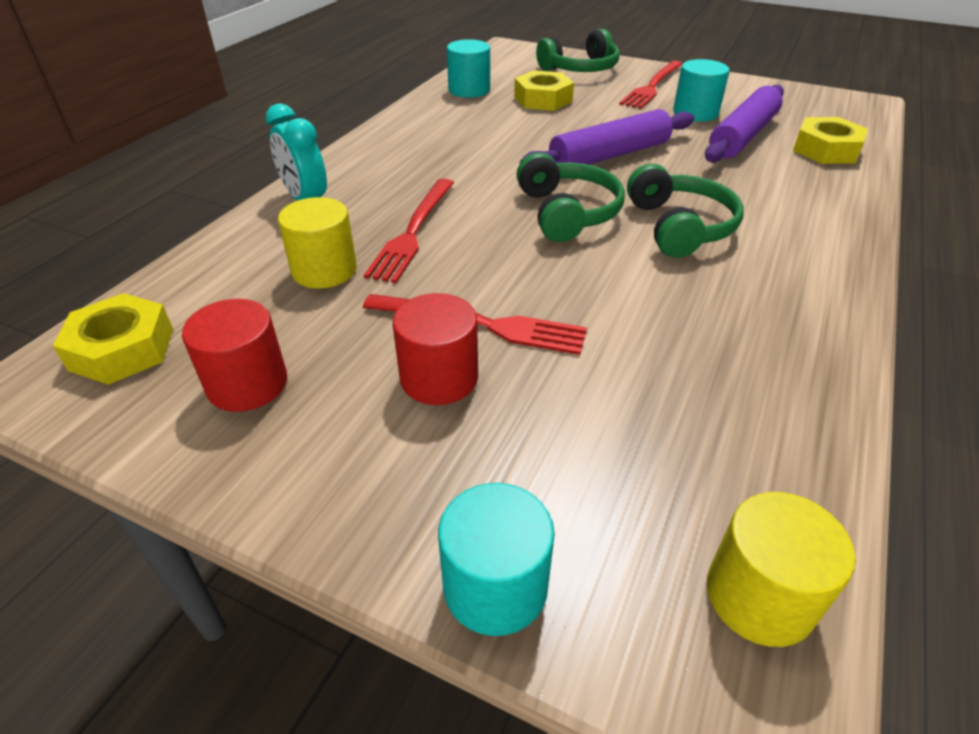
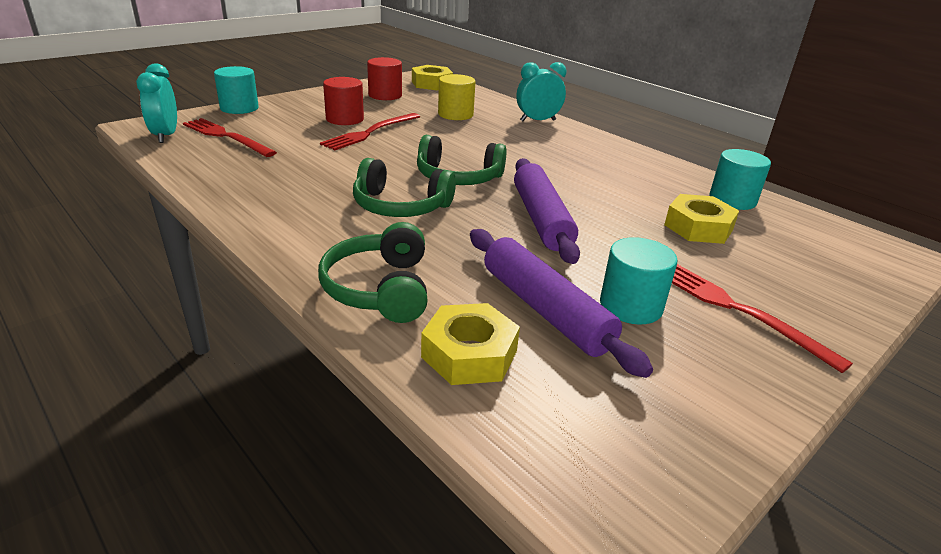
camera: 110 degrees right, 10 degrees down
red fork [364,178,454,283] -> red fork moved to [183,118,277,157]
green headphones [536,29,620,72] -> green headphones moved to [318,222,427,323]
yellow cylinder [707,492,856,647] -> turquoise clock [136,63,177,143]

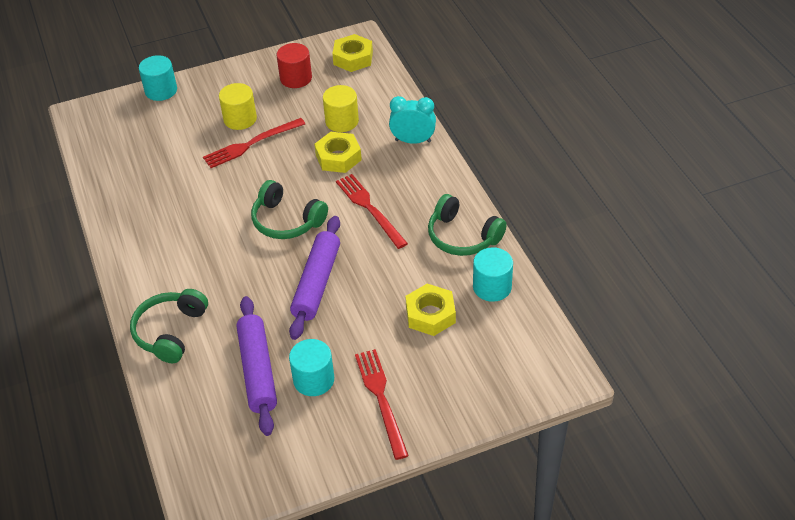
camera: 25 degrees right, 15 degrees up
turquoise clock [136,63,177,143] -> none
red fork [183,118,277,157] -> red fork moved to [336,174,408,249]
red cylinder [323,77,364,125] -> yellow cylinder [219,83,257,130]
green headphones [353,158,456,217] -> green headphones moved to [428,194,507,256]
yellow nut [421,303,520,385] -> yellow nut moved to [314,132,362,173]

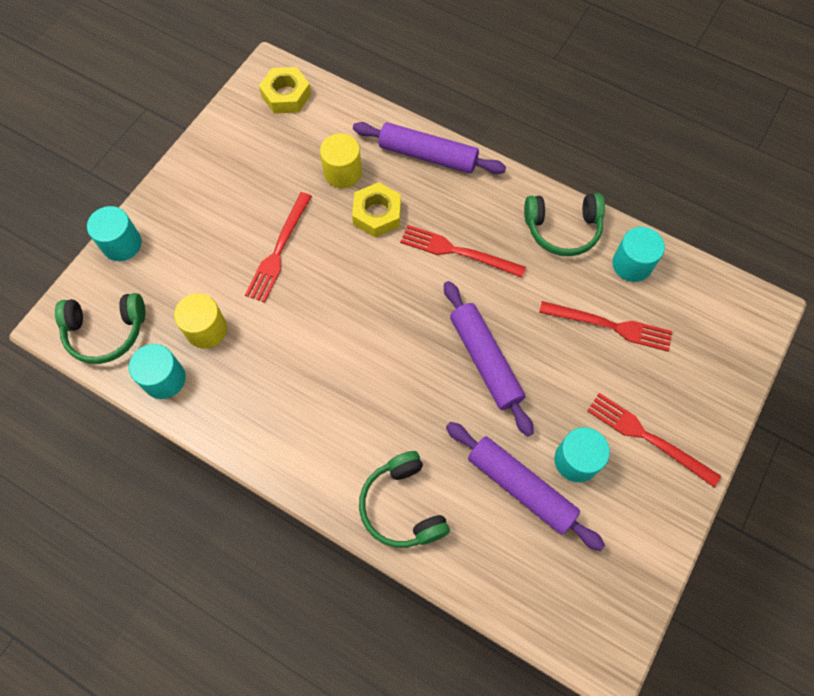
camera: 40 degrees left, 20 degrees up
yellow cylinder [219,83,257,130] -> yellow cylinder moved to [174,293,227,348]
green headphones [251,180,328,239] -> green headphones moved to [55,293,145,364]
red cylinder [276,43,312,88] -> none
turquoise clock [389,96,436,144] -> purple rolling pin [353,122,506,174]
yellow nut [406,284,456,336] -> red fork [539,301,673,352]
none -> turquoise cylinder [129,344,186,399]

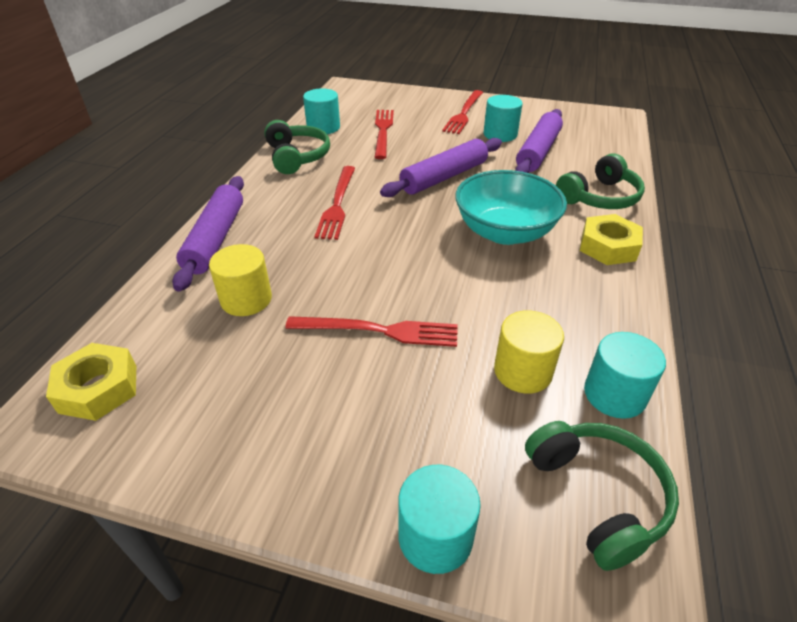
camera: 105 degrees left, 25 degrees down
yellow nut [352,182,401,238] -> yellow nut moved to [580,214,643,265]
none -> turquoise bowl [455,170,567,245]

